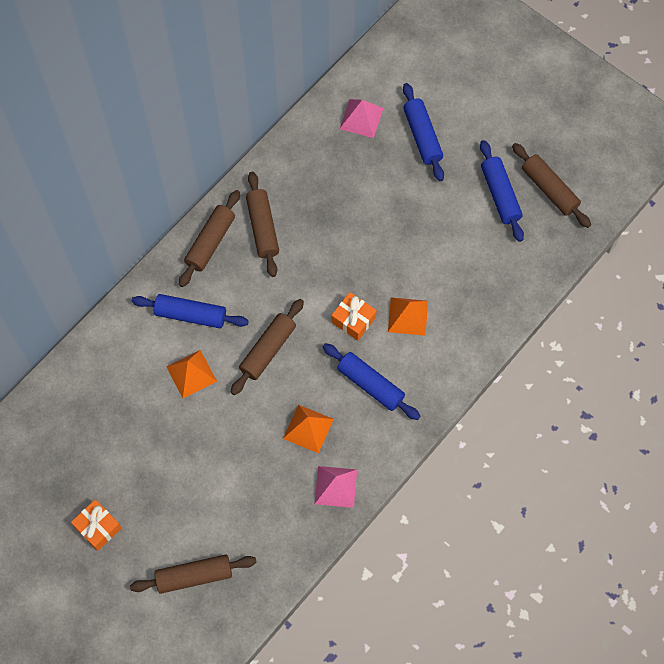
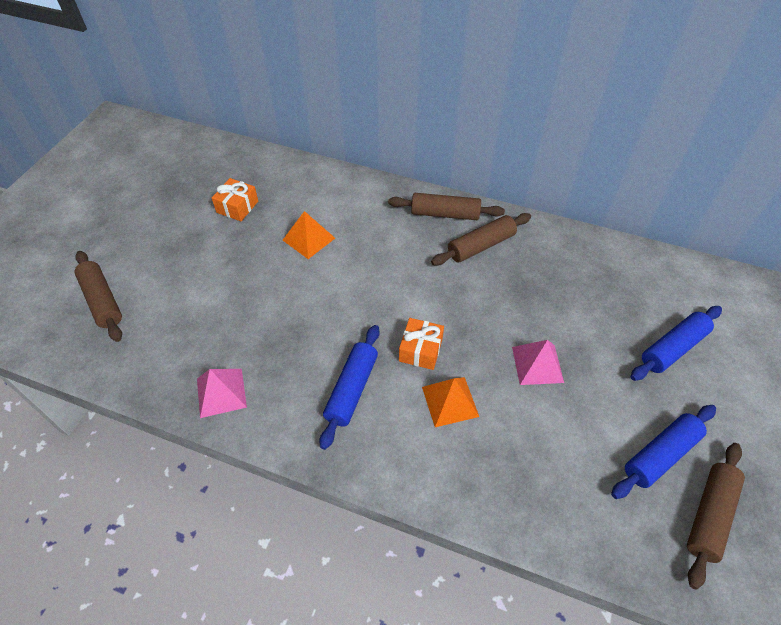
camera: 70 degrees right, 15 degrees down
orange gift [71,499,122,551] -> orange gift moved to [212,178,258,221]
blue rolling pin [132,294,249,328] -> none
brown rolling pin [231,299,304,395] -> none
orange pyramid [283,405,334,453] -> none
pink pyramid [340,99,384,138] -> pink pyramid moved to [512,340,564,385]

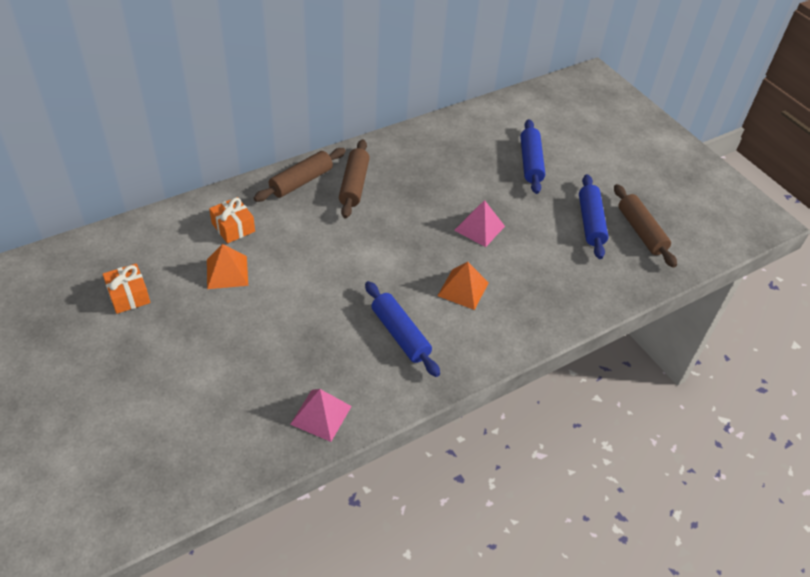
camera: 55 degrees left, 5 degrees down
brown rolling pin [74,251,122,342] -> none
orange gift [399,318,444,370] -> orange gift moved to [209,197,255,243]

